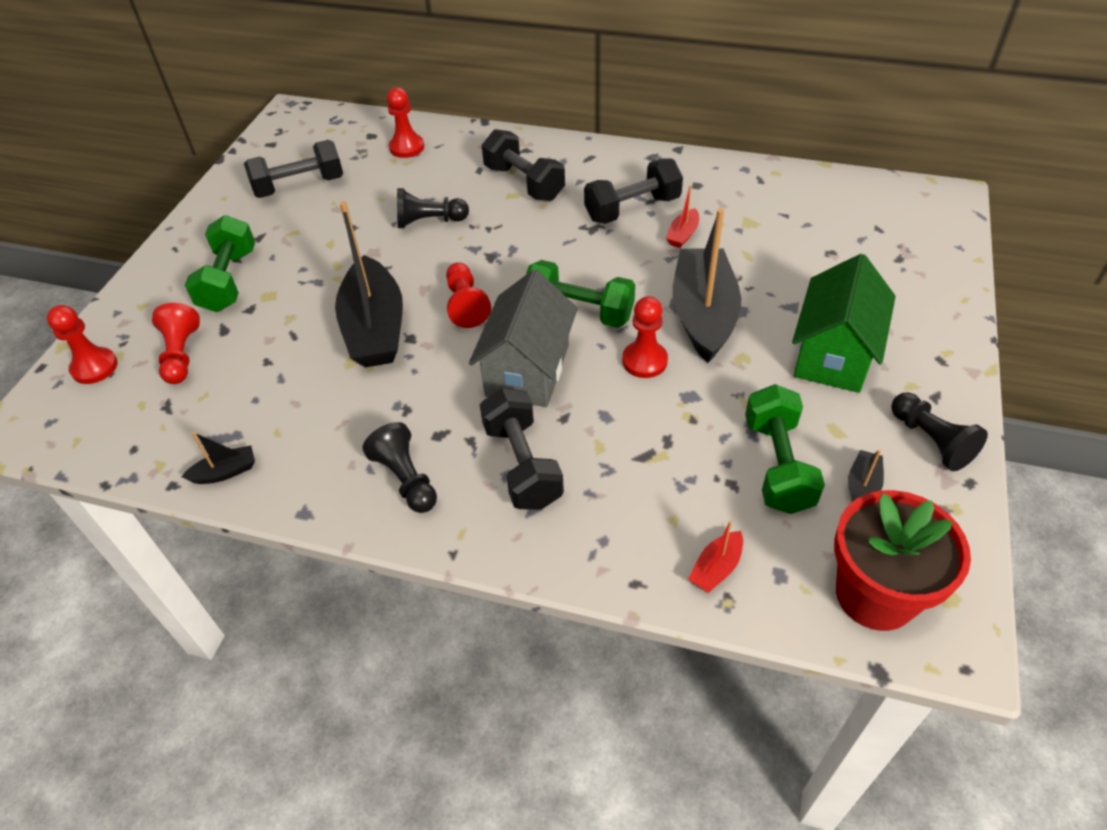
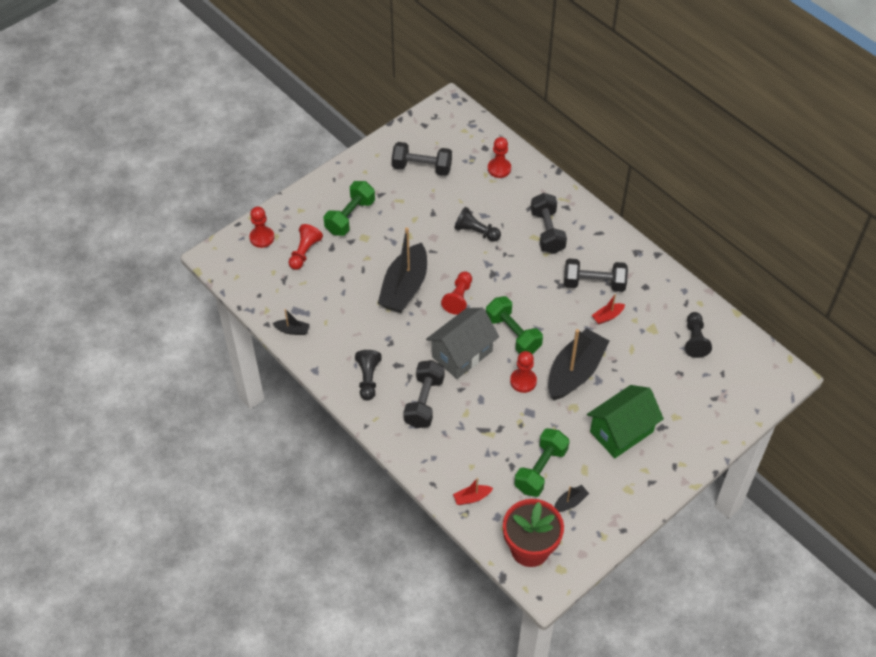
camera: 30 degrees right, 5 degrees up
black pawn [891,392,988,471] -> black pawn moved to [685,312,712,358]

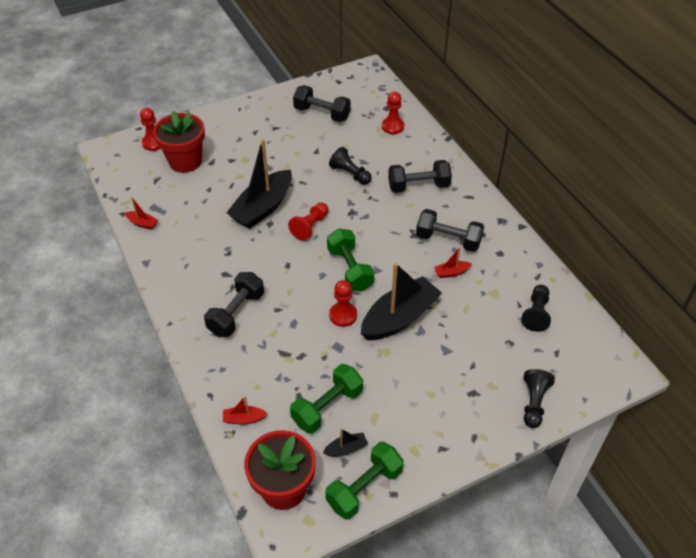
camera: 15 degrees right, 5 degrees down
black boat [272,309,310,335] -> red boat [125,197,158,230]
red pawn [289,224,323,270] -> red flower pot [153,111,205,173]
green dumbbell [324,181,375,236] -> green dumbbell moved to [325,442,404,520]
black pawn [355,350,382,401] -> black pawn moved to [523,369,555,428]
grey house [426,308,499,379] -> none
black dumbbell [531,193,567,254] -> black dumbbell turned 75 degrees clockwise [388,160,452,193]
green house [587,385,664,458] -> none

